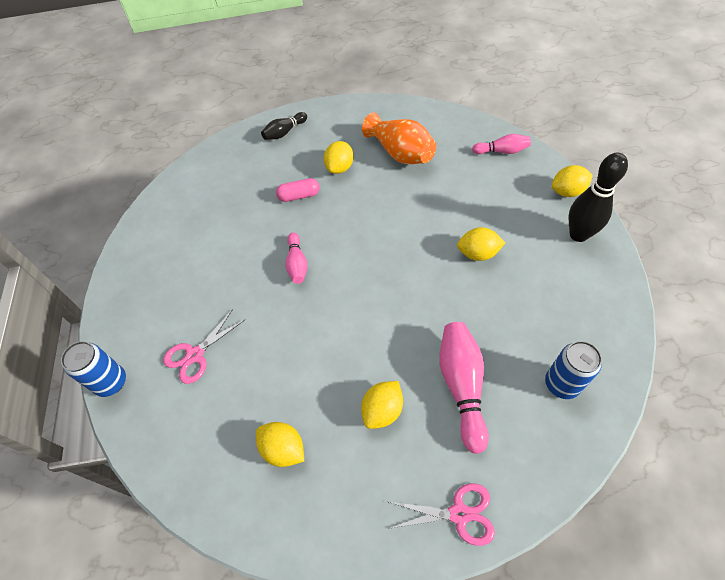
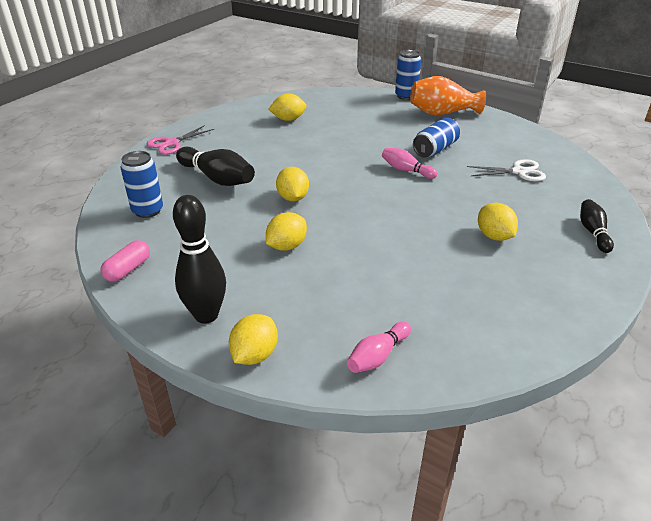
camera: 130 degrees right, 20 degrees down
pink scissors [163,309,246,384] -> none
pink capsule [276,178,320,202] -> pink capsule moved to [101,240,150,282]
yellow lemon [361,381,403,429] -> yellow lemon moved to [276,167,309,201]
orange vase [362,112,437,164] -> orange vase moved to [410,76,486,115]
pink bowling pin [439,322,489,454] -> black bowling pin [176,147,255,186]
none -> blue can [413,117,460,158]
none -> white scissors [467,159,546,181]

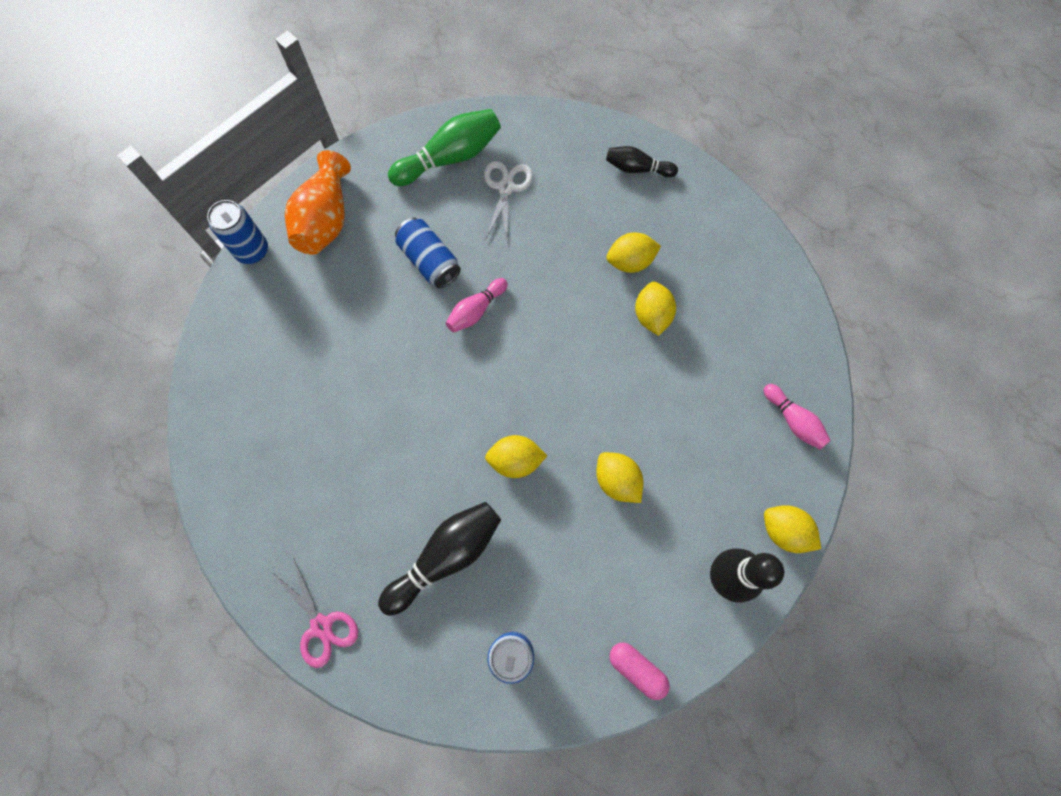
camera: 80 degrees left, 35 degrees up
yellow lemon [269,94,306,121] -> yellow lemon moved to [635,282,676,336]
none -> green bowling pin [388,109,501,186]

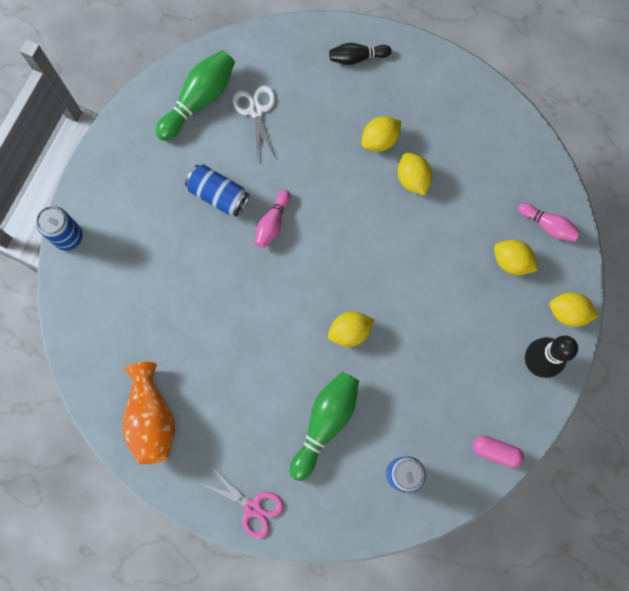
camera: 20 degrees left, 5 degrees up
orange vase [285,150,351,255] -> orange vase moved to [122,362,175,464]
black bowling pin [378,502,501,616] -> green bowling pin [290,371,359,481]
yellow lemon [596,452,644,503] -> yellow lemon moved to [494,240,538,275]

